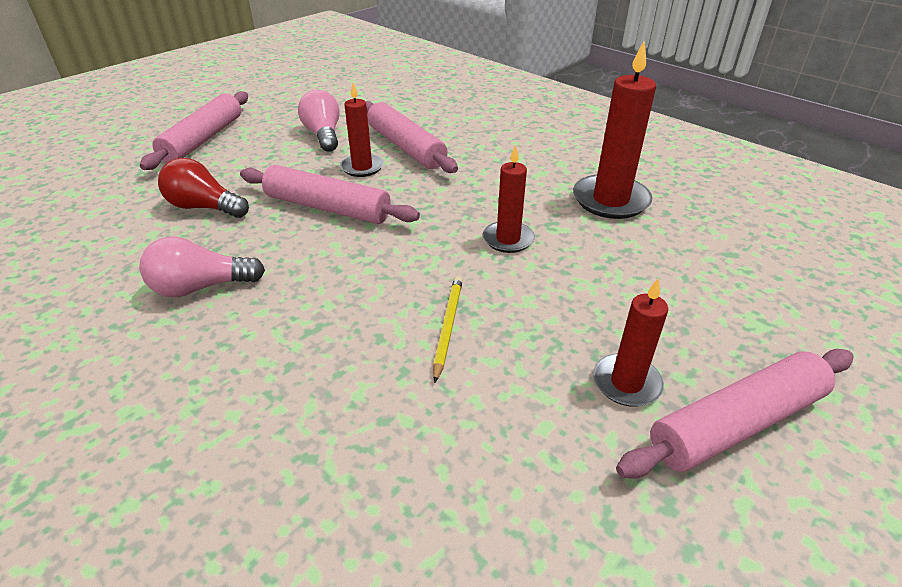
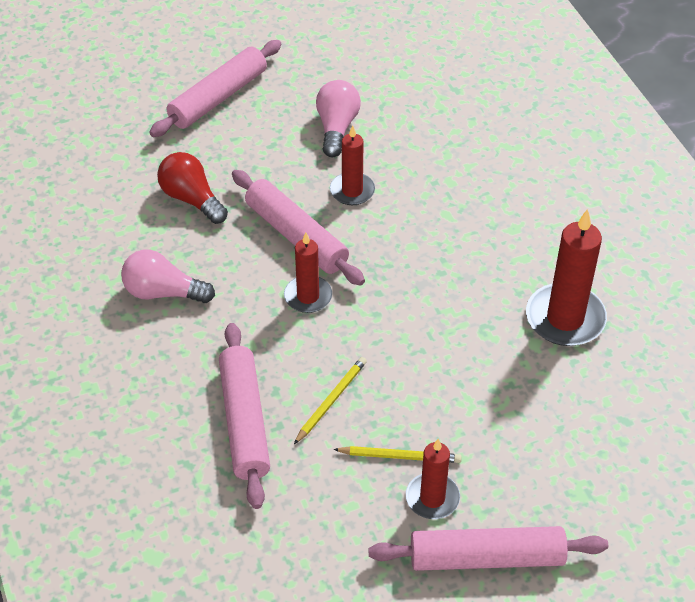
camera: 25 degrees right, 10 degrees up
pink rolling pin [365,101,458,173] -> pink rolling pin moved to [219,323,270,509]
red candle [483,145,535,253] -> red candle moved to [284,233,332,313]
none -> yellow pencil [333,446,462,463]

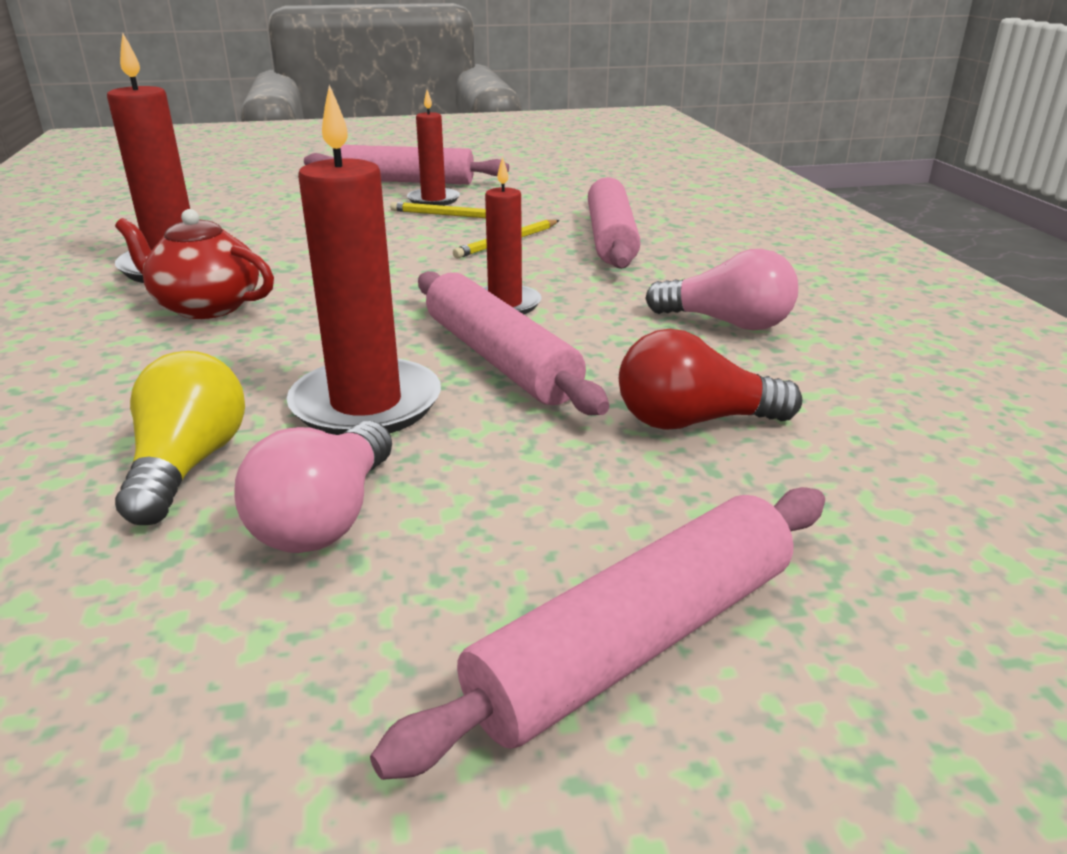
camera: 170 degrees left, 20 degrees down
red light bulb [157,152,228,224] -> red light bulb turned 120 degrees clockwise [619,329,802,430]
red candle [330,125,375,205] -> red candle [287,85,441,435], size x1.64
none -> red teapot [115,209,274,319]
none -> yellow light bulb [115,351,245,525]

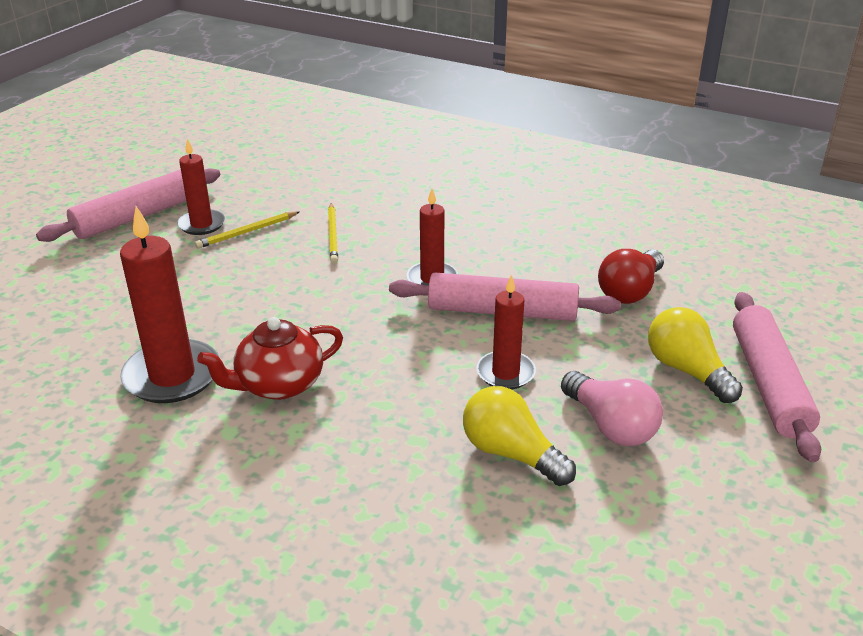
camera: 50 degrees left, 5 degrees up
red candle [287,85,441,435] -> red candle [476,275,536,389], size x0.61
pink rolling pin [588,177,641,269] -> none
pink light bulb [645,249,798,330] -> none
none -> yellow light bulb [648,307,743,403]

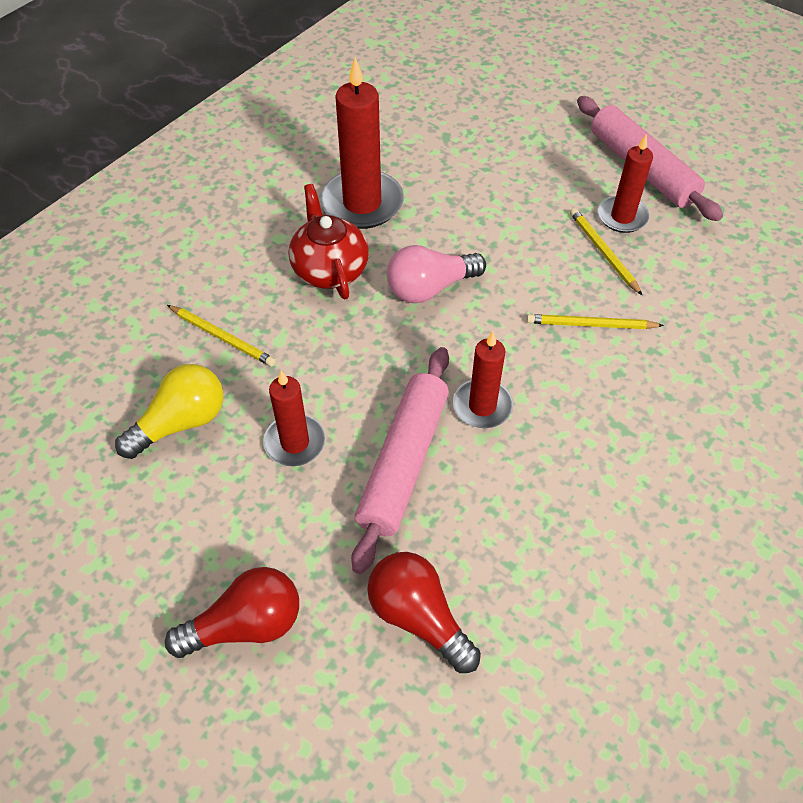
camera: 100 degrees right, 20 degrees up
pink light bulb [561,371,663,446] -> pink light bulb moved to [387,245,486,303]
yellow light bulb [648,307,743,403] -> red light bulb [165,567,299,658]
pink rolling pin [733,292,821,462] -> none
none -> yellow pencil [167,305,276,367]

